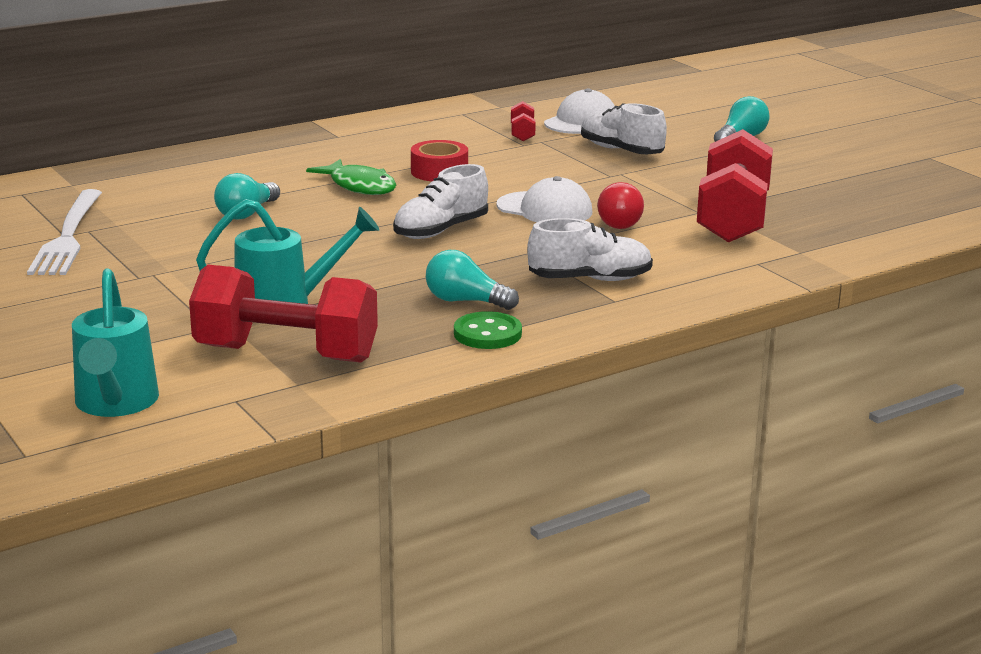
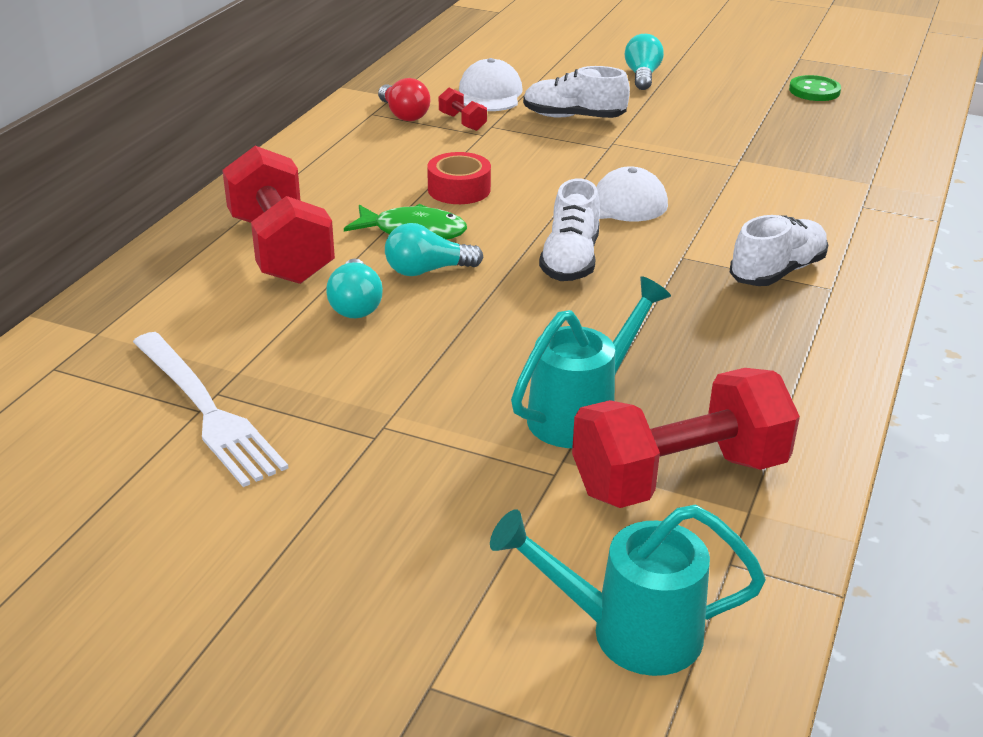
camera: 35 degrees left, 10 degrees up
turquoise watering can [72,268,159,417] -> turquoise watering can turned 135 degrees clockwise [490,505,766,676]
turquoise light bulb [426,250,519,310] -> turquoise light bulb moved to [385,223,483,276]
green button [454,311,522,349] -> green button moved to [789,75,841,101]
red light bulb [597,182,644,229] -> red light bulb moved to [378,78,430,121]
red dumbbell [697,129,773,243] -> red dumbbell moved to [222,146,335,284]

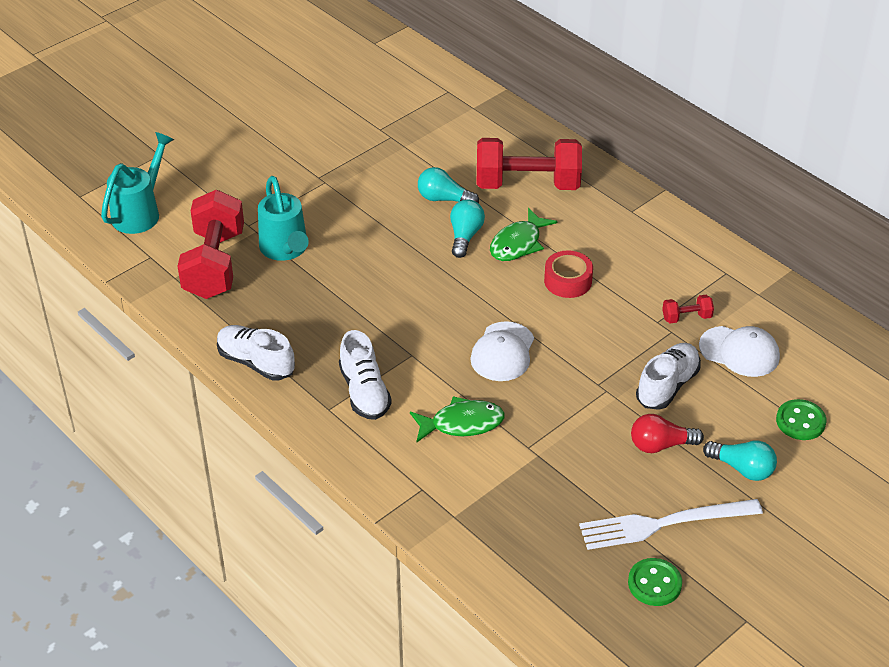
camera: 115 degrees right, 10 degrees up
white fork [133,332,288,487] -> white fork moved to [579,499,763,550]
red light bulb [378,78,430,121] -> red light bulb moved to [631,414,704,453]
white shoe [539,178,600,281] -> white shoe moved to [217,325,295,381]
none -> green fish [410,396,505,443]
none -> green button [776,399,826,440]

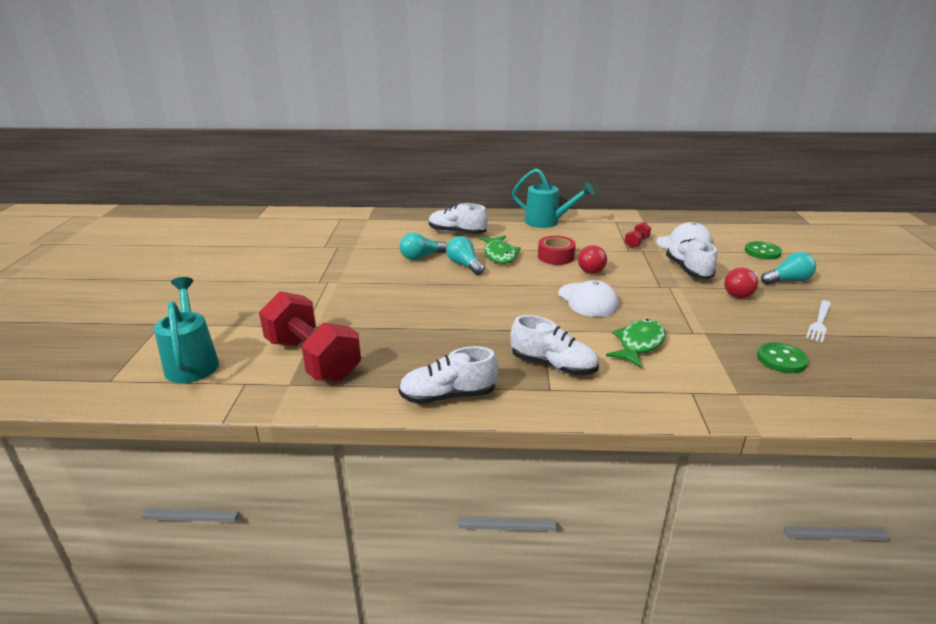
camera: 45 degrees left, 15 degrees down
turquoise watering can [258,176,309,261] -> turquoise watering can moved to [512,168,594,228]
red dumbbell [476,138,582,190] -> white shoe [429,203,488,234]
white fork [579,499,763,550] -> white fork [806,300,831,343], size x0.58
green button [628,558,682,606] -> green button moved to [757,342,809,373]
none -> red light bulb [578,245,607,274]

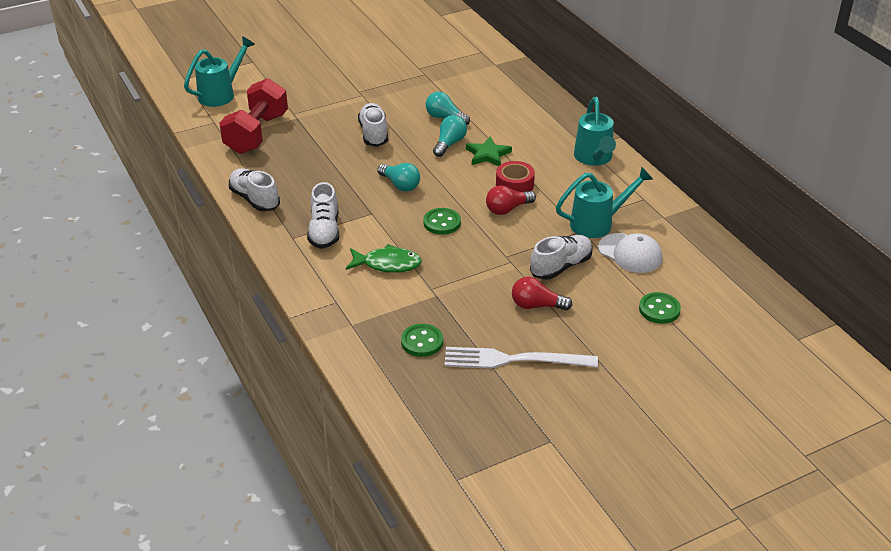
camera: 60 degrees right, 10 degrees up
white shoe [429,203,488,234] -> white shoe moved to [358,103,388,147]
green fish [480,236,521,264] -> green star [466,137,512,166]
white cap [558,280,619,317] -> green button [424,208,461,235]
red dumbbell [624,222,651,248] -> turquoise watering can [556,167,653,238]
turquoise light bulb [761,252,816,285] -> turquoise light bulb moved to [377,163,420,192]
white fork [806,300,831,343] -> white fork [445,347,598,369], size x1.72

